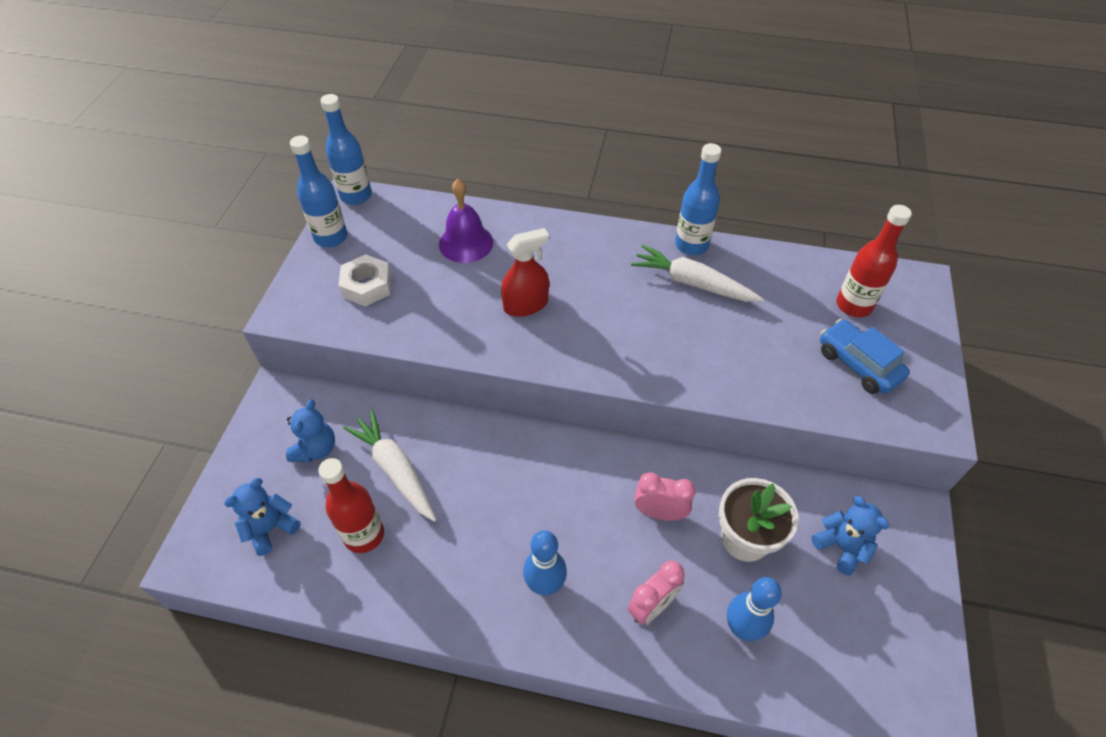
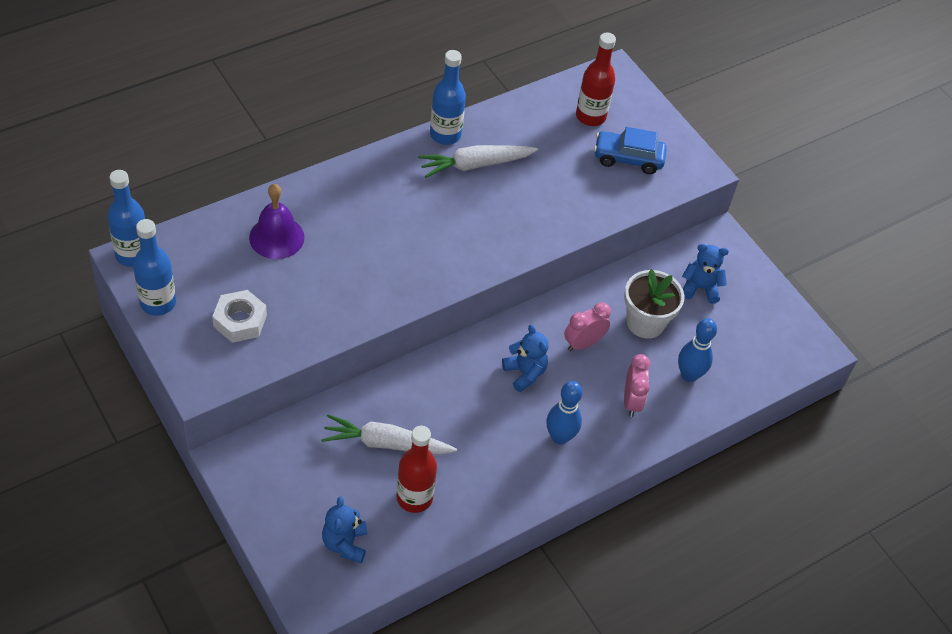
camera: 50 degrees left, 0 degrees up
blue teddy bear [286,400,335,462] -> blue teddy bear moved to [502,324,548,392]
red spray bottle [501,228,549,317] -> none

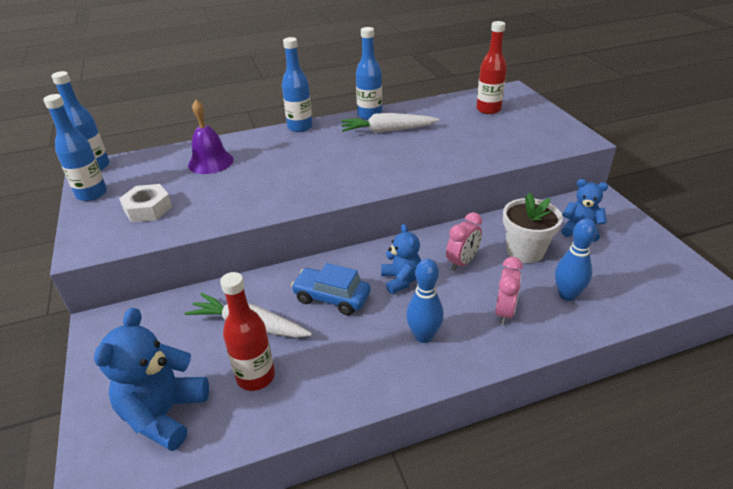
camera: 20 degrees right, 15 degrees down
blue teddy bear [322,496,367,563] -> blue teddy bear [94,308,209,451], size x1.61
pink clock [564,302,611,351] -> pink clock turned 150 degrees clockwise [446,212,482,271]
blue car [594,127,667,174] -> blue car moved to [291,263,370,316]
none -> blue bottle [282,37,313,132]

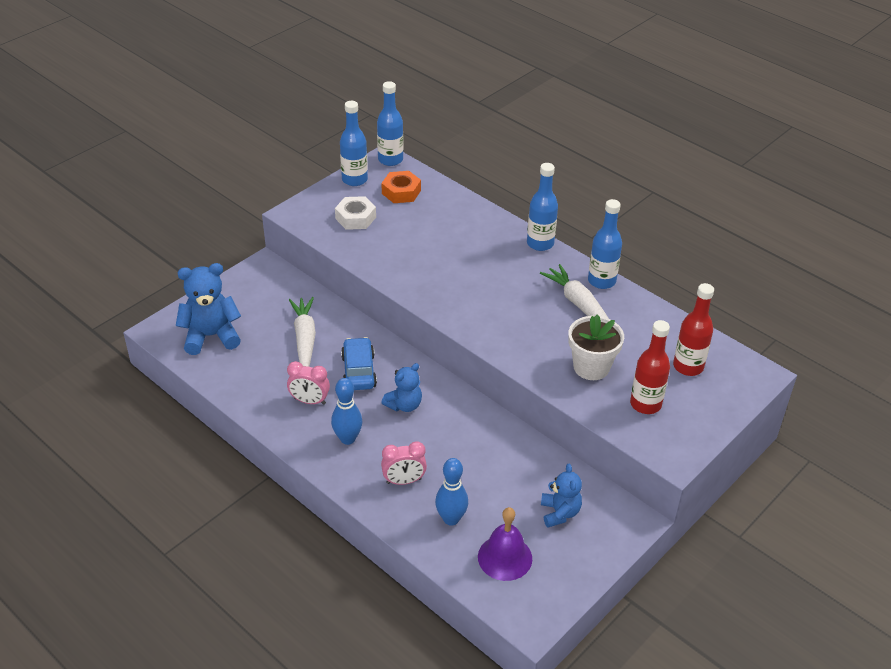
camera: 60 degrees right, 5 degrees up
purple bell [188,100,234,174] -> purple bell moved to [478,507,532,581]
red bottle [220,272,275,391] -> red bottle moved to [630,320,670,414]
pink clock [446,212,482,271] -> pink clock moved to [287,361,330,405]
white flower pot [503,193,563,263] -> white flower pot moved to [568,315,624,380]
none -> orange nut [381,171,421,203]

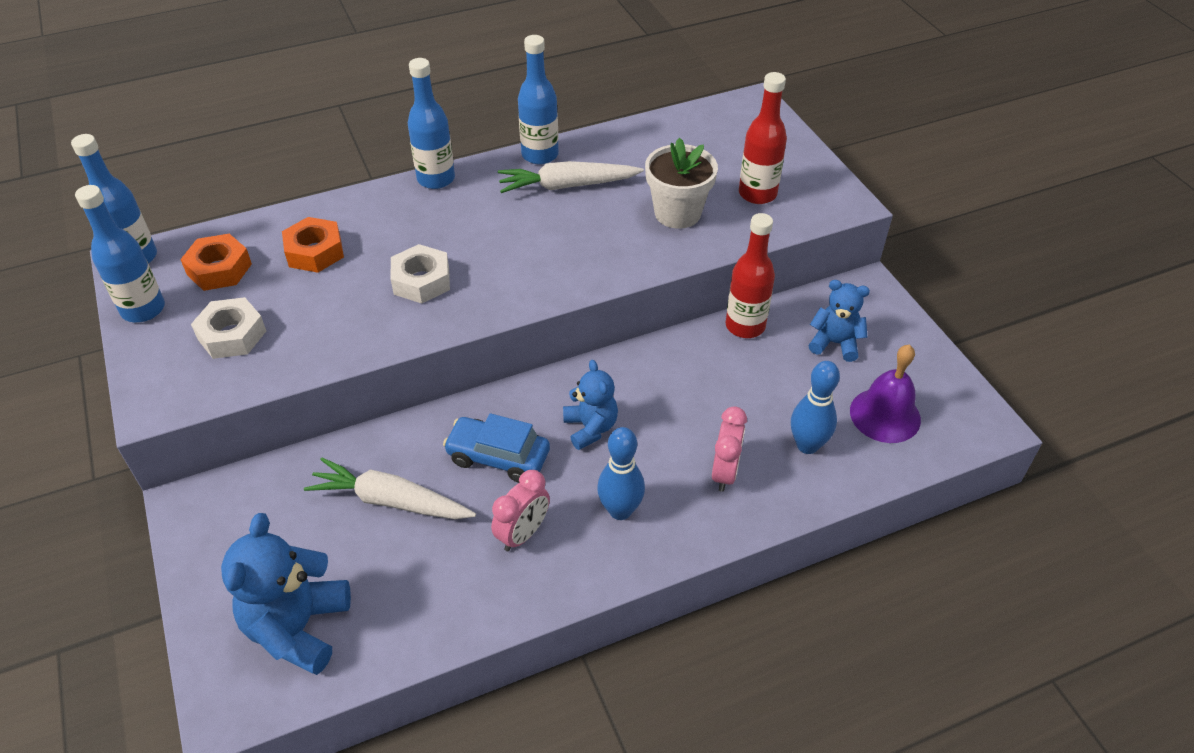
camera: 65 degrees left, 5 degrees up
red bottle [673,283,714,376] -> red bottle moved to [726,213,775,338]
none -> orange nut [282,217,344,273]
none -> white nut [390,244,450,303]

